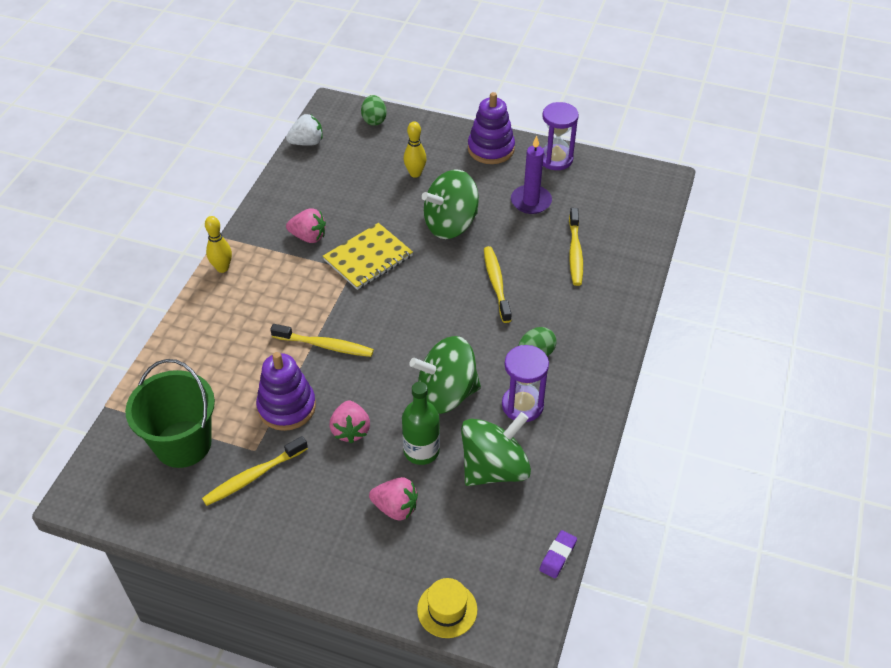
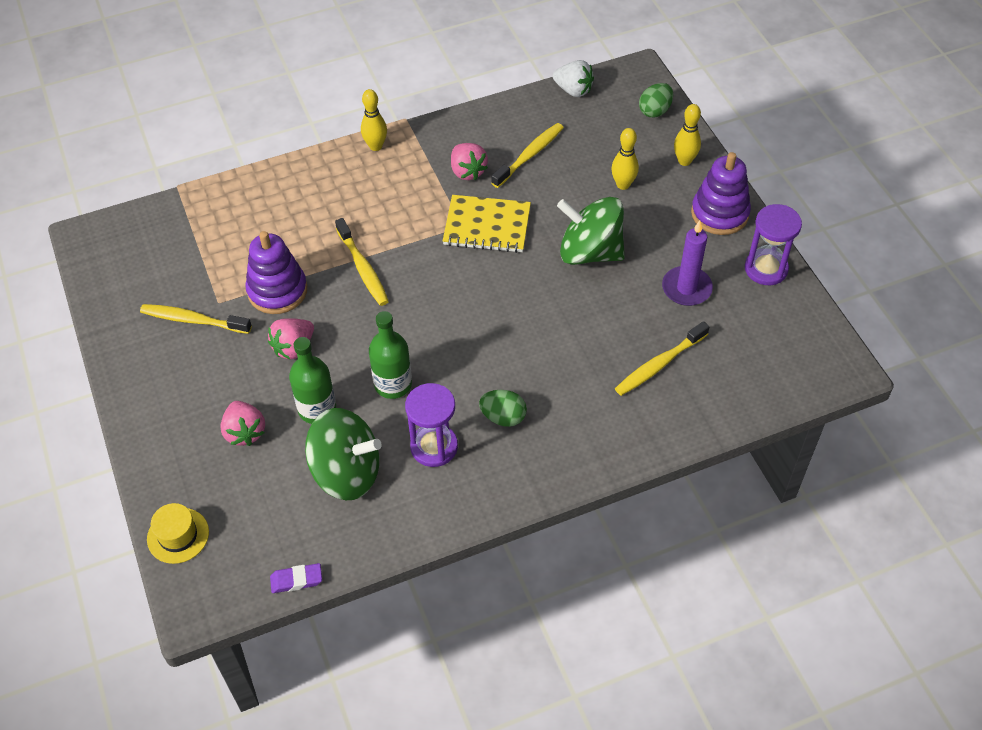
camera: 50 degrees right, 5 degrees up
green bucket [125,359,215,468] -> none
green spinning top [410,336,481,414] -> green bottle [369,311,412,399]
yellow toothbrush [484,246,512,323] -> yellow toothbrush moved to [491,123,564,188]
none -> yellow bowling pin [674,104,701,166]

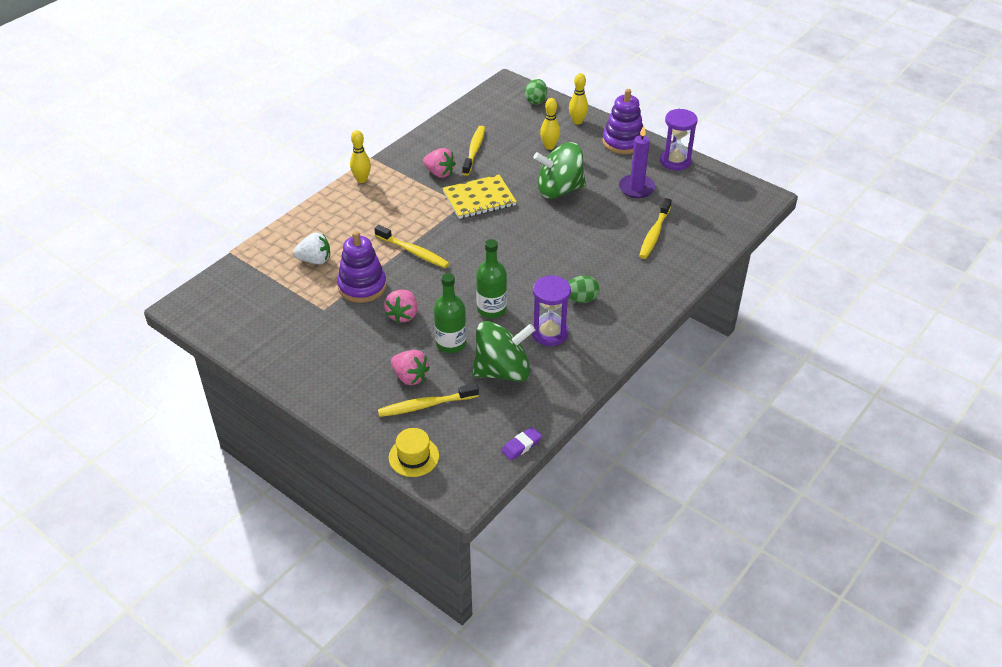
camera: 30 degrees left, 10 degrees down
yellow toothbrush [140,304,252,334] -> yellow toothbrush moved to [378,383,479,417]
white strawberry [553,60,594,97] -> white strawberry moved to [293,233,330,264]

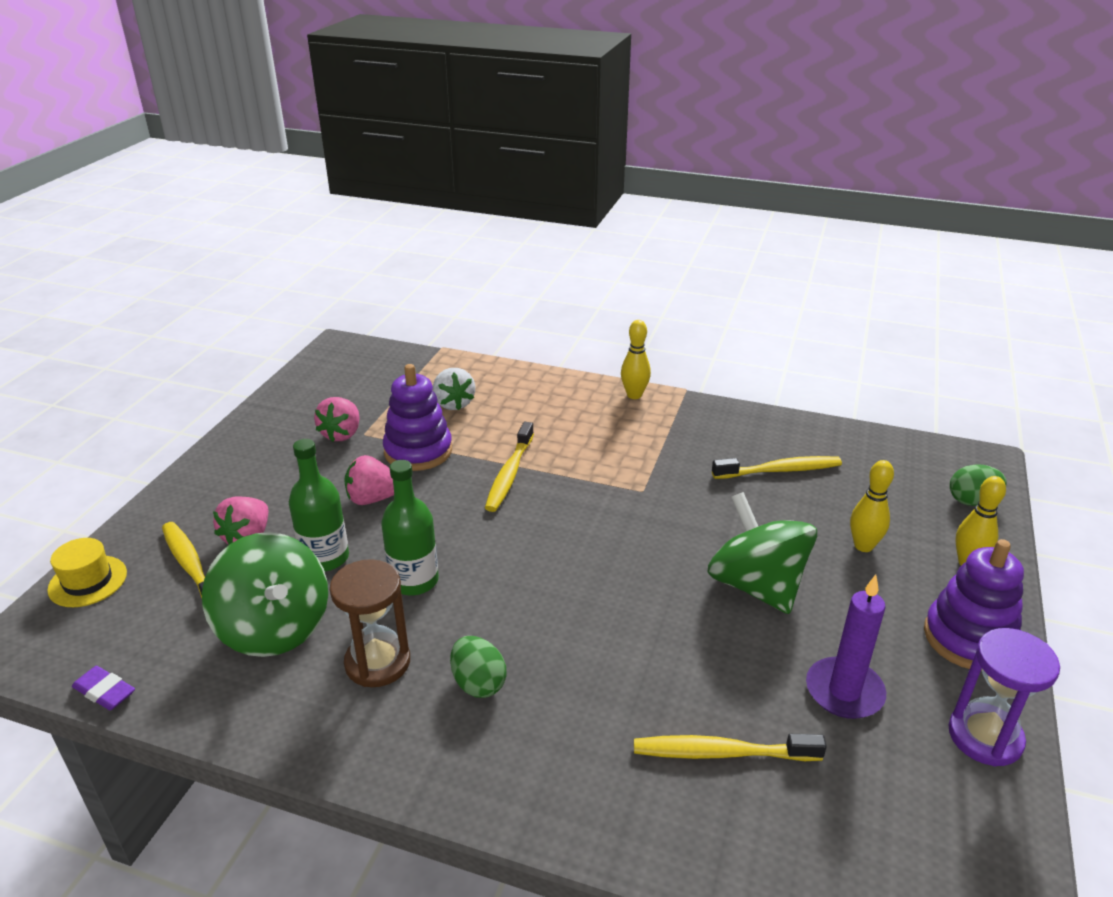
camera: 70 degrees right, 10 degrees down
pink strawberry [423,148,456,178] -> pink strawberry moved to [314,397,359,442]
yellow notebook [442,175,517,219] -> none
purple hourglass [532,275,571,346] -> brown hourglass [330,559,410,687]

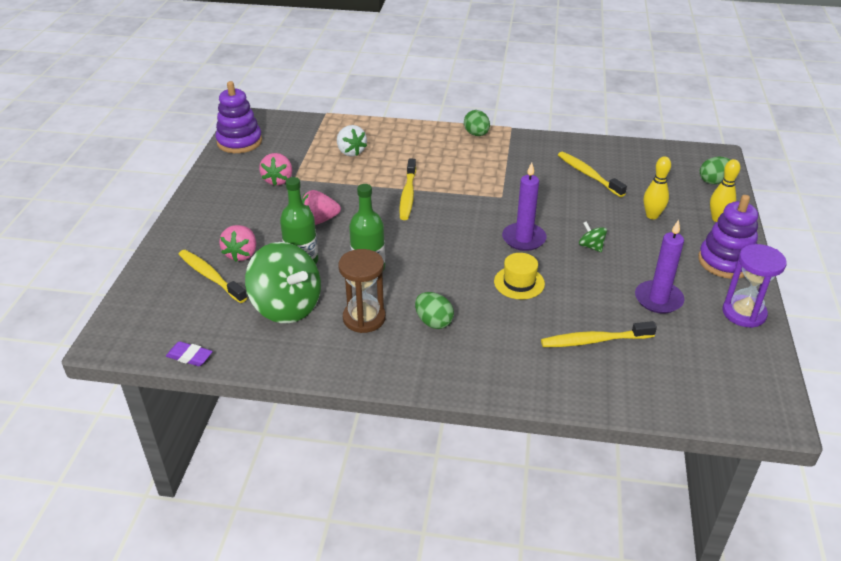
camera: 10 degrees left, 5 degrees up
yellow hat [47,538,127,607] -> yellow hat moved to [494,253,545,300]
purple stacking toy [383,364,452,471] -> purple stacking toy moved to [216,81,262,153]
yellow bowling pin [621,320,651,399] -> green egg [464,110,490,136]
green spinning top [707,492,817,614] -> green spinning top [579,222,607,252], size x0.42
yellow toothbrush [712,456,842,479] -> yellow toothbrush turned 105 degrees counterclockwise [558,152,627,197]
none -> purple candle [502,162,547,251]

